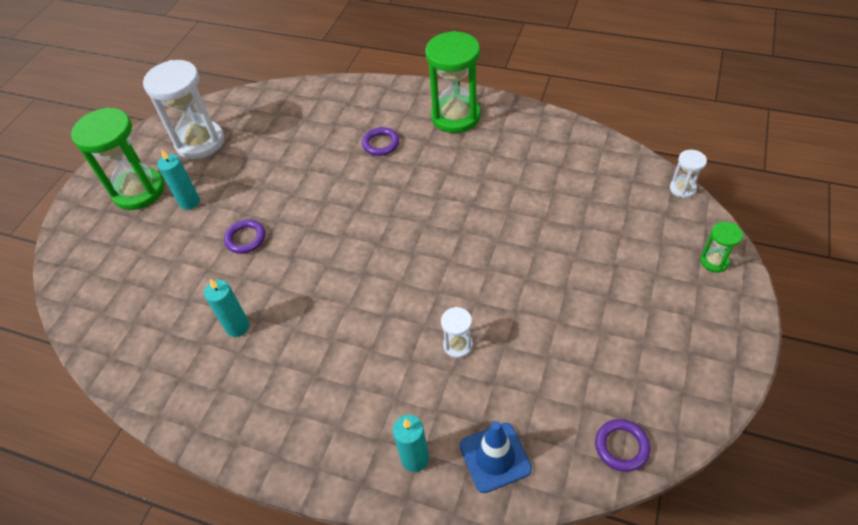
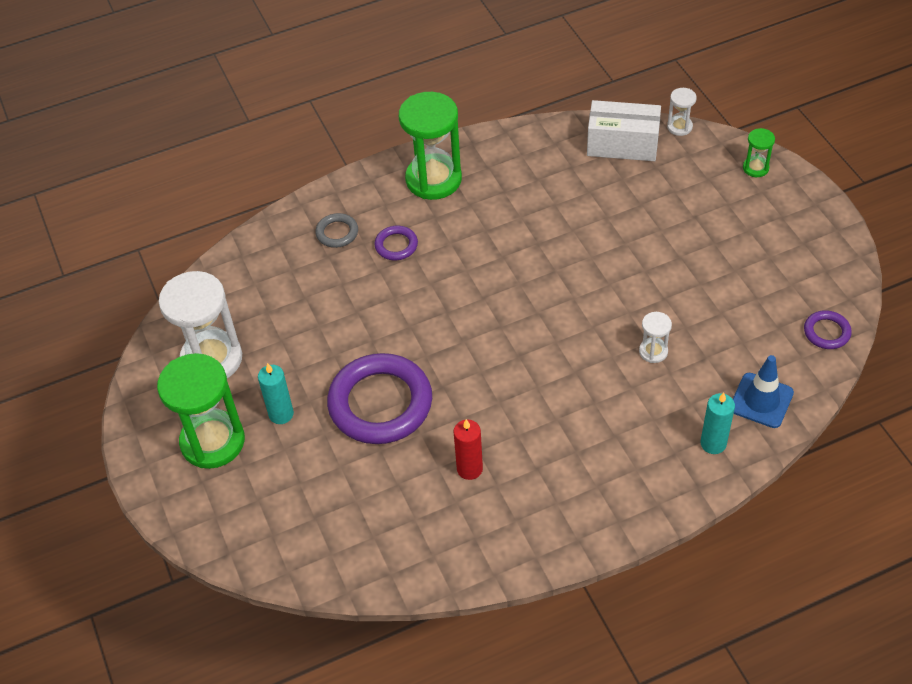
camera: 45 degrees left, 0 degrees up
turquoise candle [204,279,249,337] -> red candle [453,419,483,480]
purple ring [224,219,265,254] -> purple ring [327,353,432,444], size x2.21
none -> grey ring [315,213,358,248]
none -> white box [587,100,661,161]

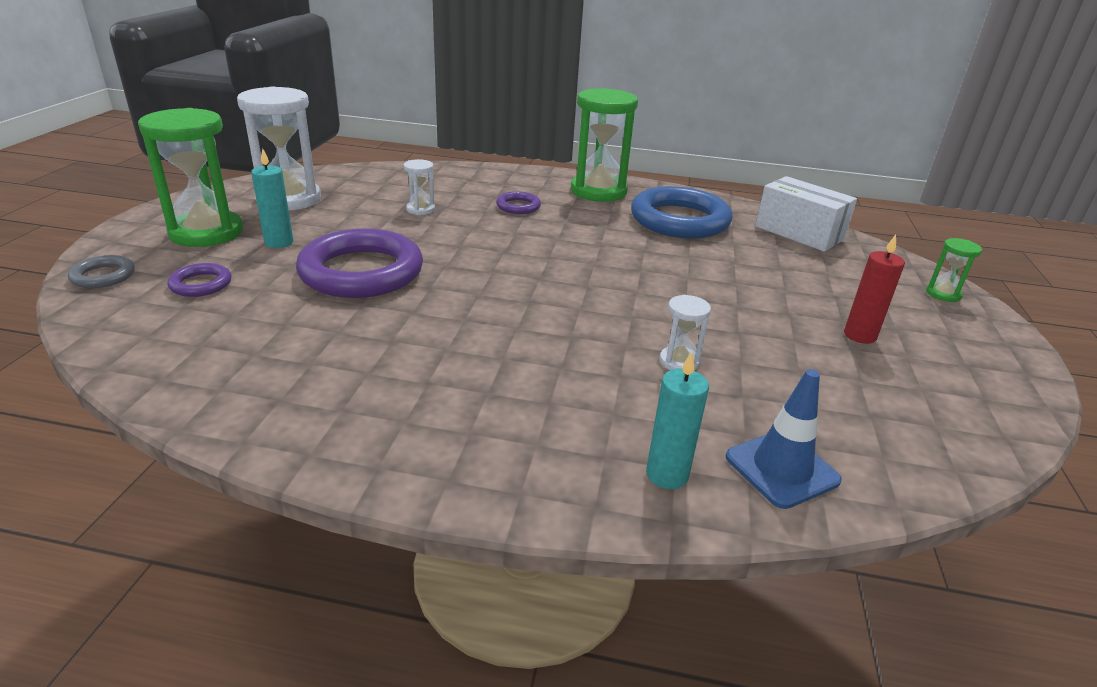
camera: 30 degrees right, 20 degrees down
grey ring [315,213,358,248] -> grey ring moved to [68,255,135,288]
red candle [453,419,483,480] -> red candle moved to [844,235,905,344]
white hourglass [667,88,697,136] -> white hourglass moved to [404,159,435,215]
purple ring [804,310,852,349] -> purple ring moved to [167,263,231,297]
none -> blue ring [631,186,733,238]

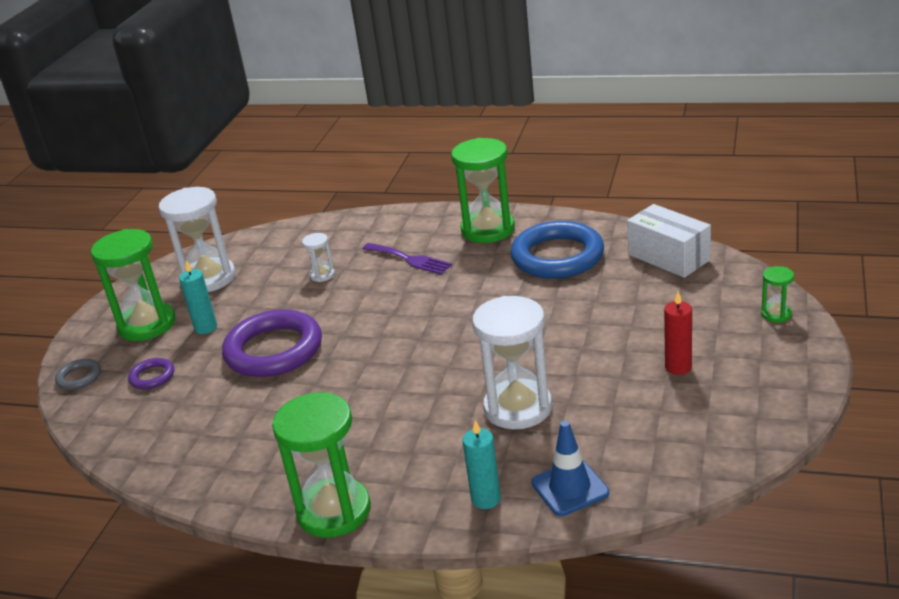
camera: 10 degrees right, 0 degrees up
purple ring [496,191,541,214] -> purple fork [363,243,452,274]
white hourglass [659,295,711,371] -> white hourglass [472,296,552,430], size x2.18
none -> green hourglass [272,392,371,538]

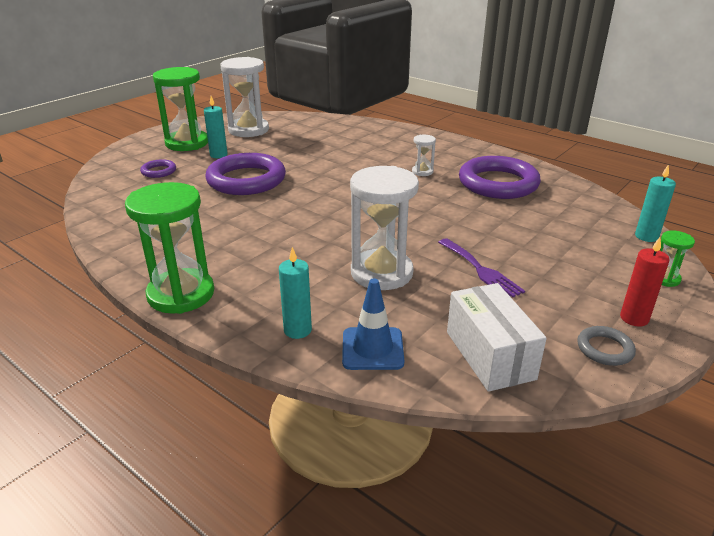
camera: 20 degrees right, 0 degrees up
grey ring [55,359,101,390] -> grey ring moved to [577,326,636,366]
white hourglass [302,233,335,282] -> white hourglass moved to [412,135,436,176]
purple fork [363,243,452,274] -> purple fork moved to [438,238,525,297]
green hourglass [451,138,515,243] -> none
blue ring [510,221,604,279] -> purple ring [459,156,541,199]
white box [627,204,711,278] -> white box moved to [447,283,547,392]
red candle [664,291,692,375] -> red candle moved to [620,237,670,327]
none -> turquoise candle [635,164,676,242]

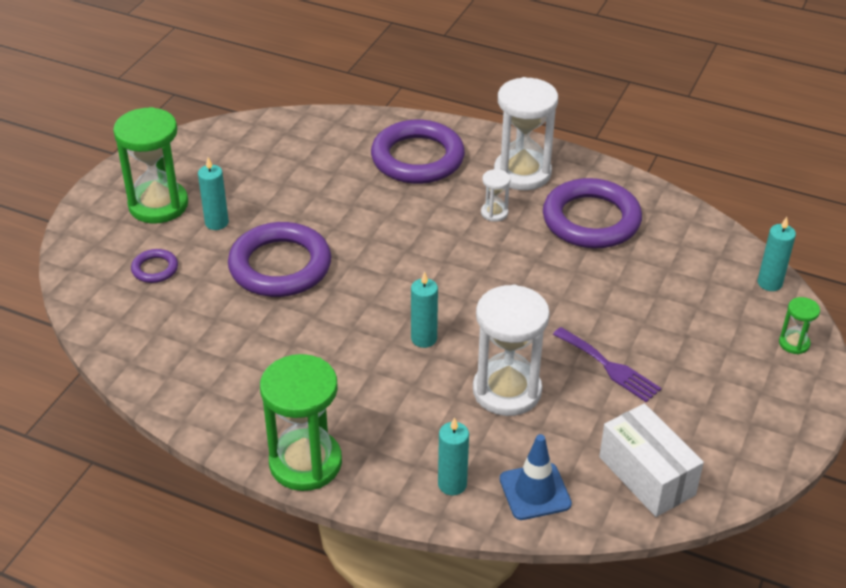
camera: 15 degrees left, 10 degrees up
white hourglass [220,57,269,137] -> white hourglass moved to [494,77,558,190]
grey ring [577,326,636,366] -> none
red candle [620,237,670,327] -> none
none -> purple ring [371,120,465,184]
none -> turquoise candle [411,272,438,348]

